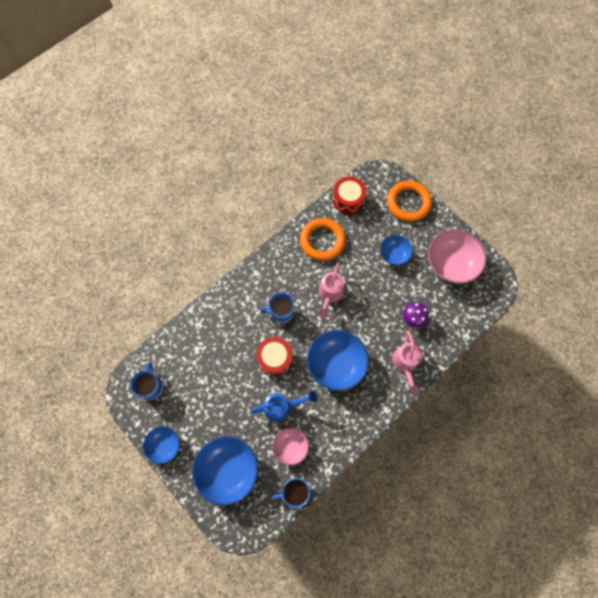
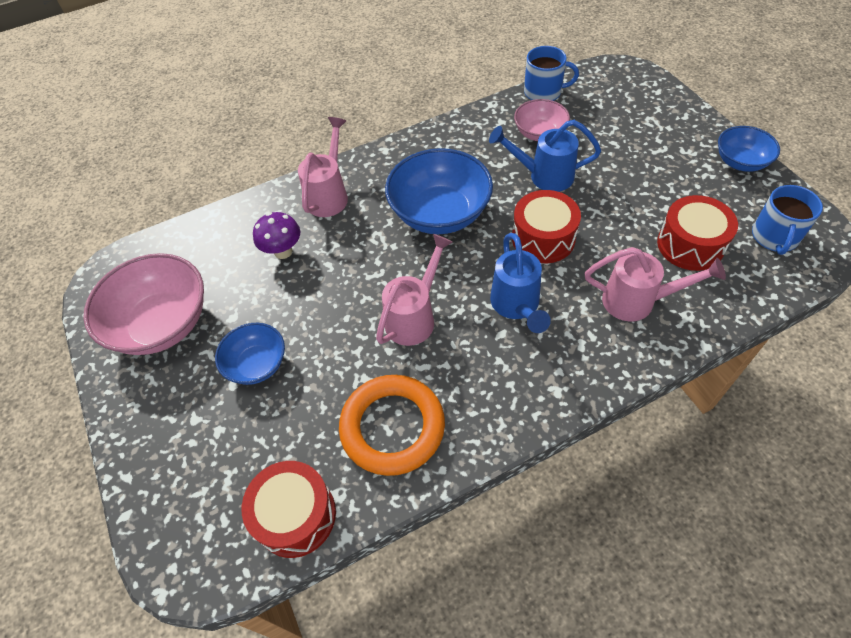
camera: 160 degrees left, 15 degrees down
blue bowl [192,436,258,506] -> none
blue mug [260,293,294,323] -> blue watering can [490,233,551,333]
orange ring [387,181,432,222] -> none
none -> pink watering can [585,247,726,321]
none -> red drum [657,195,738,271]

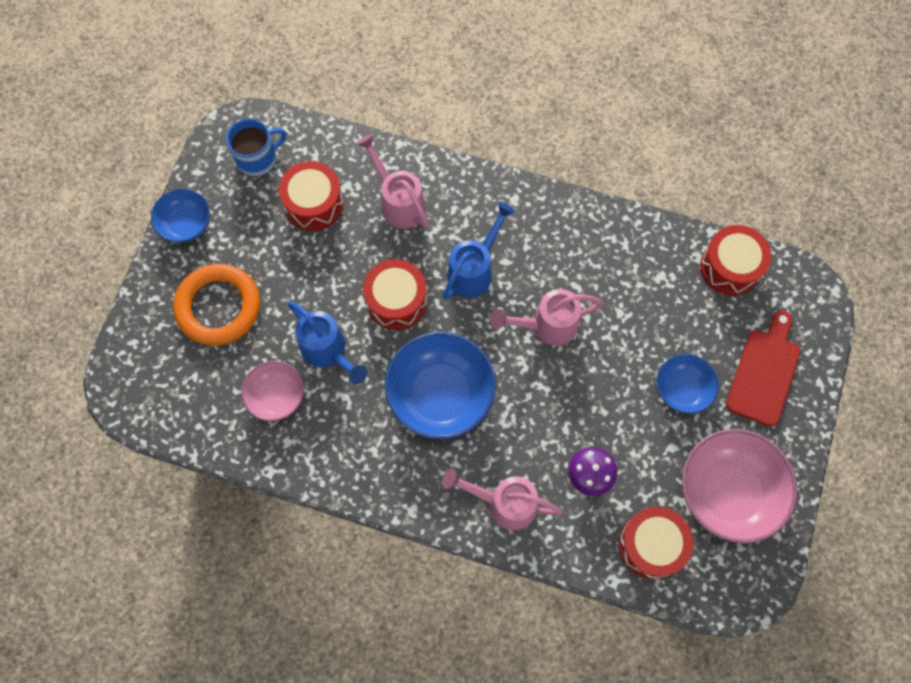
camera: 140 degrees left, 15 degrees up
pink watering can [298,117,348,217] -> pink watering can turned 45 degrees clockwise [442,468,563,530]
orange ring [339,375,445,476] -> orange ring moved to [173,264,260,346]
blue mug [524,46,579,101] -> none
none -> red drum [618,507,693,579]
none -> red cutting board [726,310,801,427]

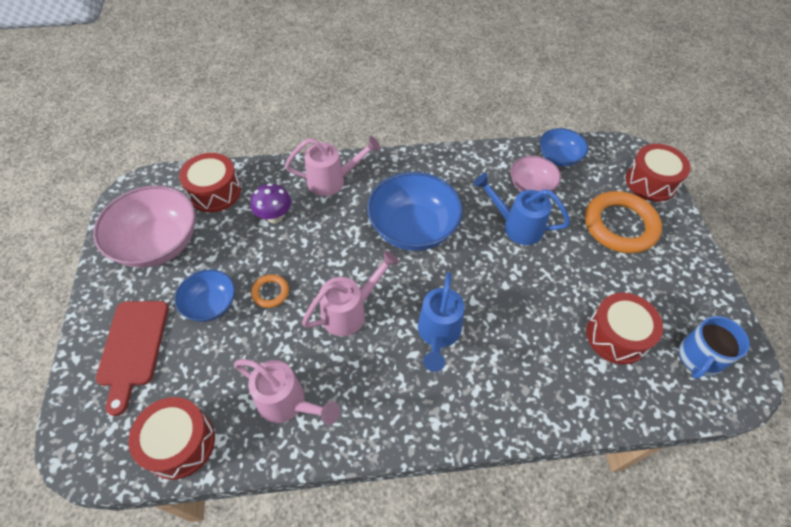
camera: 155 degrees right, 15 degrees down
blue bowl [151,189,210,243] -> blue bowl moved to [540,128,588,166]
pink watering can [356,134,429,229] -> pink watering can moved to [234,359,340,425]
red drum [363,259,427,330] -> red drum moved to [626,144,691,202]
none -> orange ring [251,274,289,308]

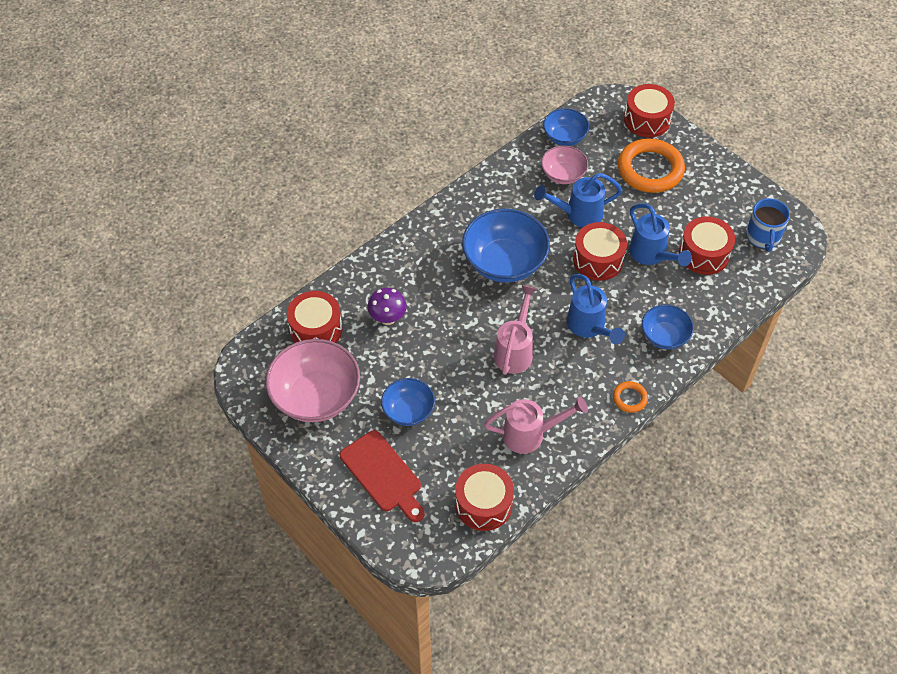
camera: 35 degrees left, 0 degrees up
orange ring [251,274,289,308] -> orange ring moved to [613,381,648,413]
pink watering can [285,136,381,196] -> none
none -> red drum [573,222,627,281]
none -> blue watering can [629,203,692,266]
none -> blue bowl [642,304,694,349]

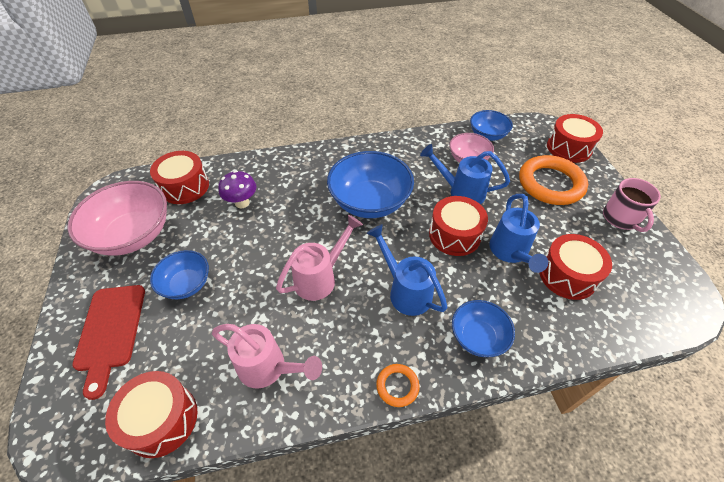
camera: 30 degrees right, 5 degrees down
blue watering can [567,274,625,344] -> blue watering can turned 135 degrees clockwise [367,224,447,316]
blue mug [746,198,790,252] -> none
none -> pink mug [603,178,661,232]

